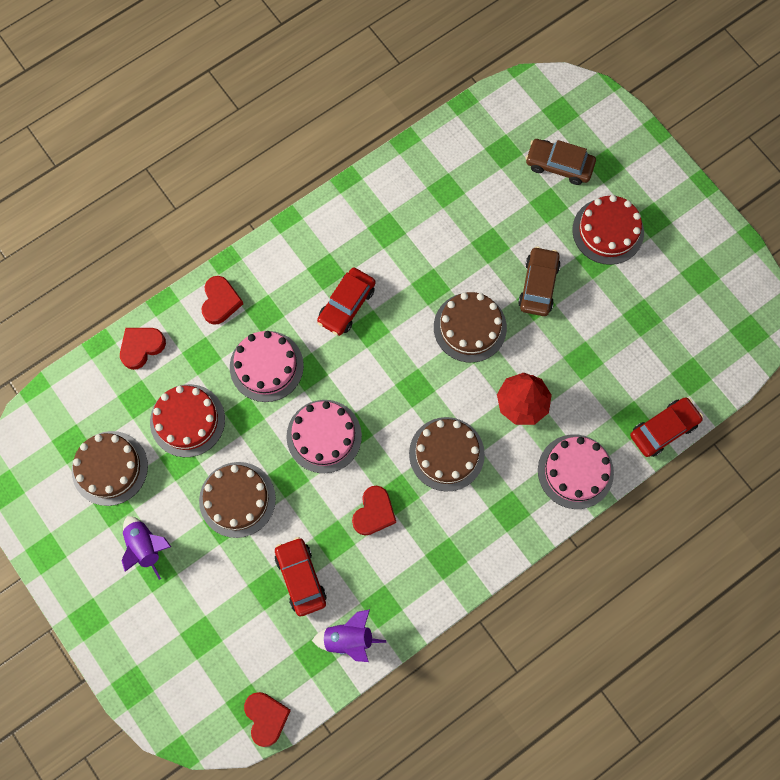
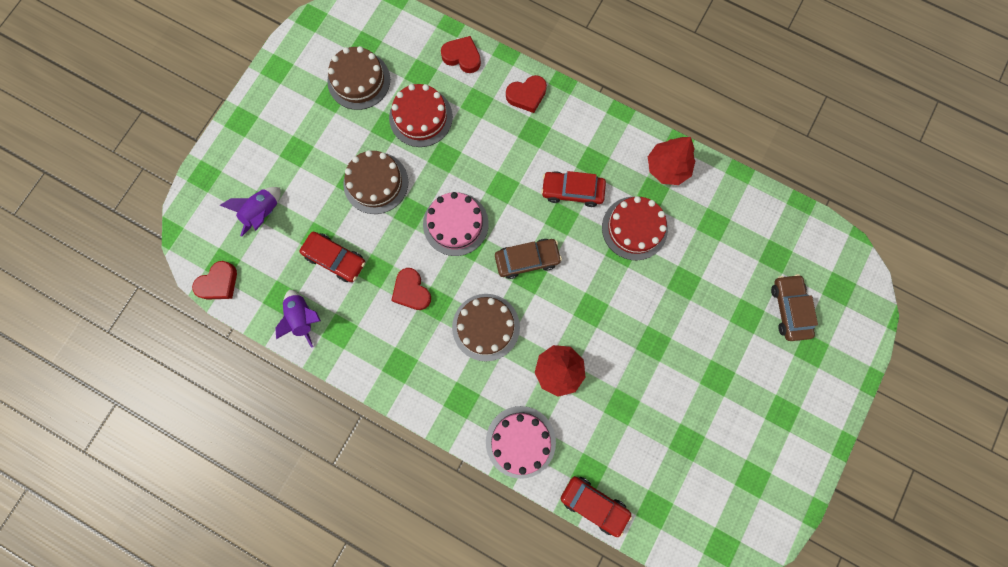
camera: 65 degrees right, 5 degrees up
purple rocket [122,516,171,580] -> purple rocket moved to [220,187,281,237]
pink cake [230,331,304,402] -> none
red car [275,537,327,616] -> red car turned 75 degrees clockwise [300,232,365,282]
red heart [352,485,396,536] -> red heart turned 60 degrees clockwise [391,268,431,310]
brown cake [434,292,507,363] -> none
brown car [518,246,561,316] -> brown car moved to [495,239,562,279]
red cake [572,195,644,265] -> red cake moved to [602,196,668,260]
none -> red tree [648,137,695,185]

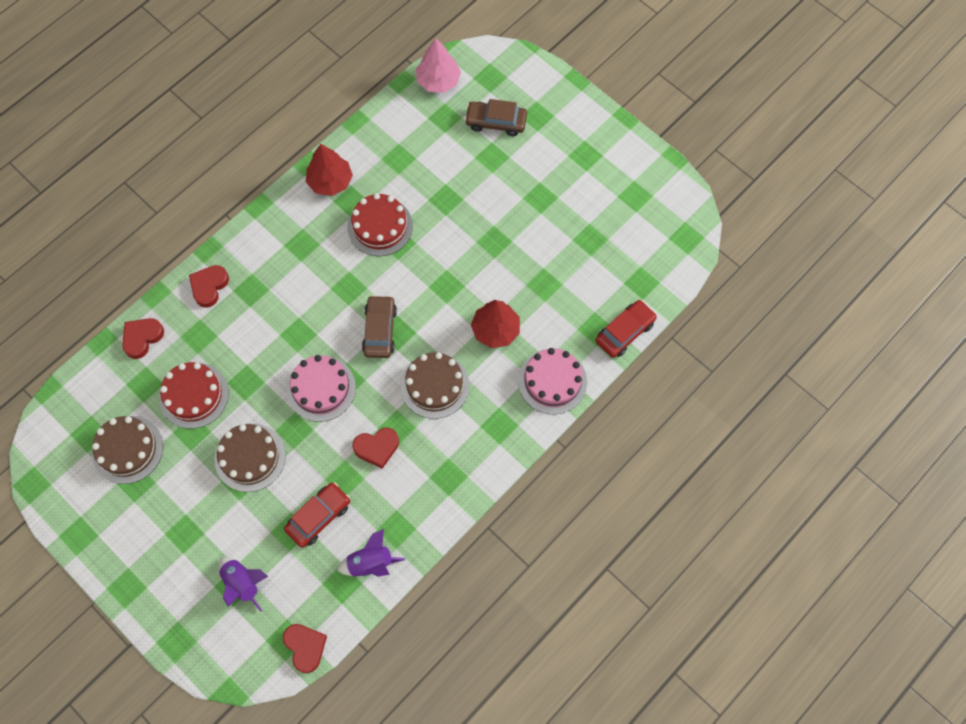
camera: 75 degrees left, 10 degrees down
red heart [506,75,547,113] -> red heart turned 150 degrees counterclockwise [189,265,229,308]
red car [541,171,606,207] -> none
none -> pink tree [416,38,461,93]

